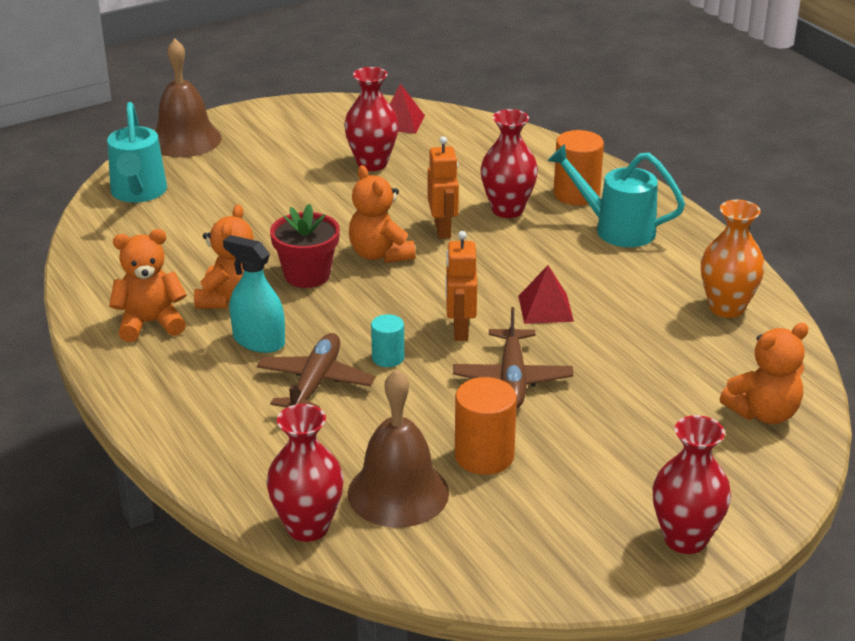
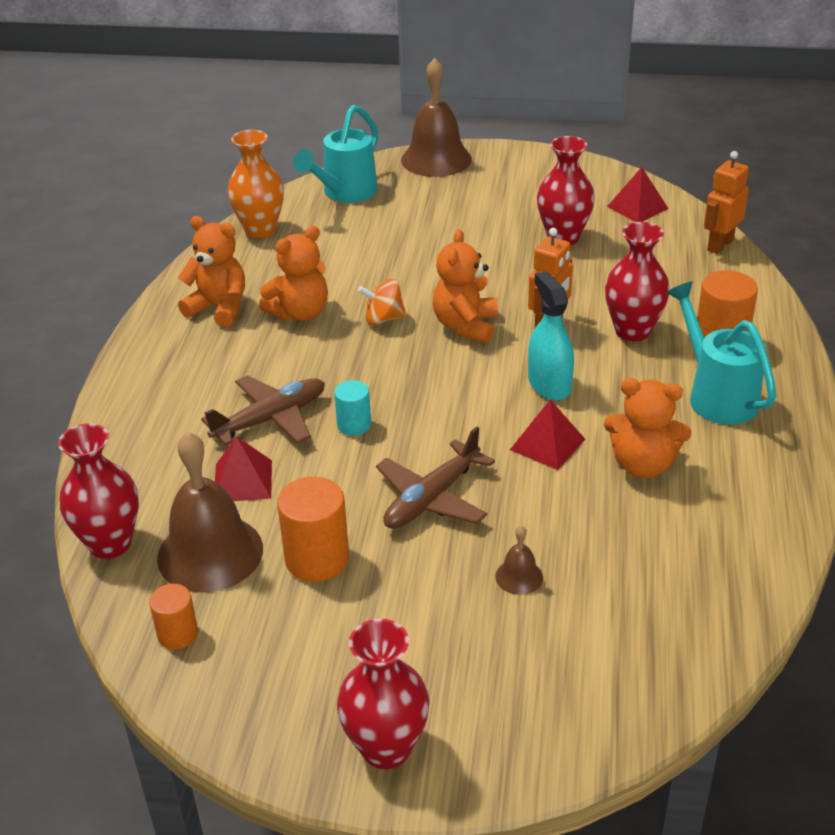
camera: 40 degrees right, 5 degrees up
turquoise spray bottle [223,235,285,353] -> turquoise spray bottle moved to [528,271,574,401]
red flower pot [270,204,340,288] -> orange spinning top [358,279,406,325]
orange robot [445,231,477,341] -> orange robot moved to [704,151,749,254]
orange vase [701,200,765,318] -> orange vase moved to [227,130,284,238]
orange teddy bear [720,323,809,424] -> orange teddy bear moved to [604,378,691,478]
none -> orange cylinder [149,584,198,649]
none -> red pyramid [215,436,272,501]
none -> brown bell [495,525,543,595]

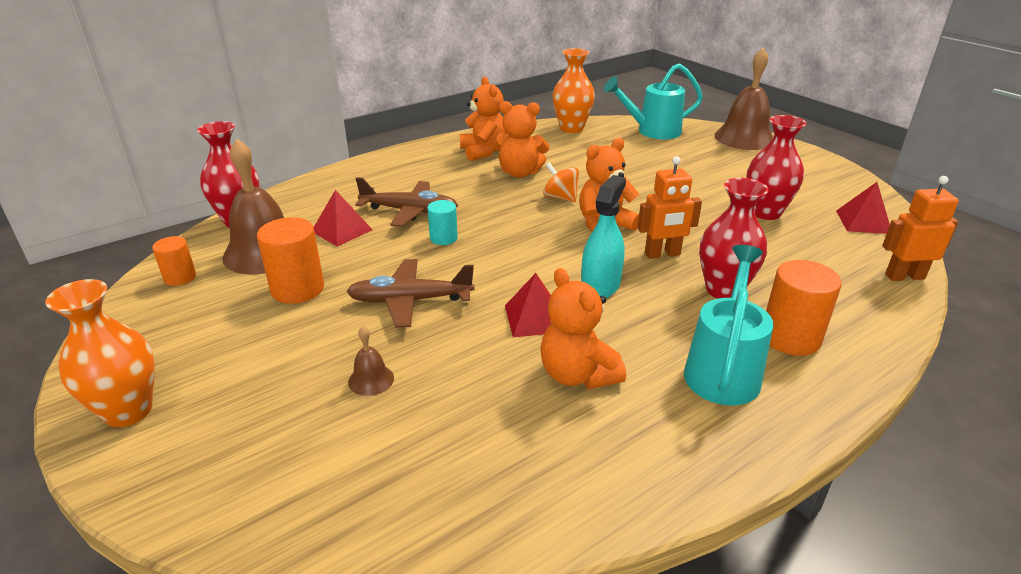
camera: 45 degrees right, 5 degrees down
red vase [337,619,429,769] -> orange vase [45,279,155,427]

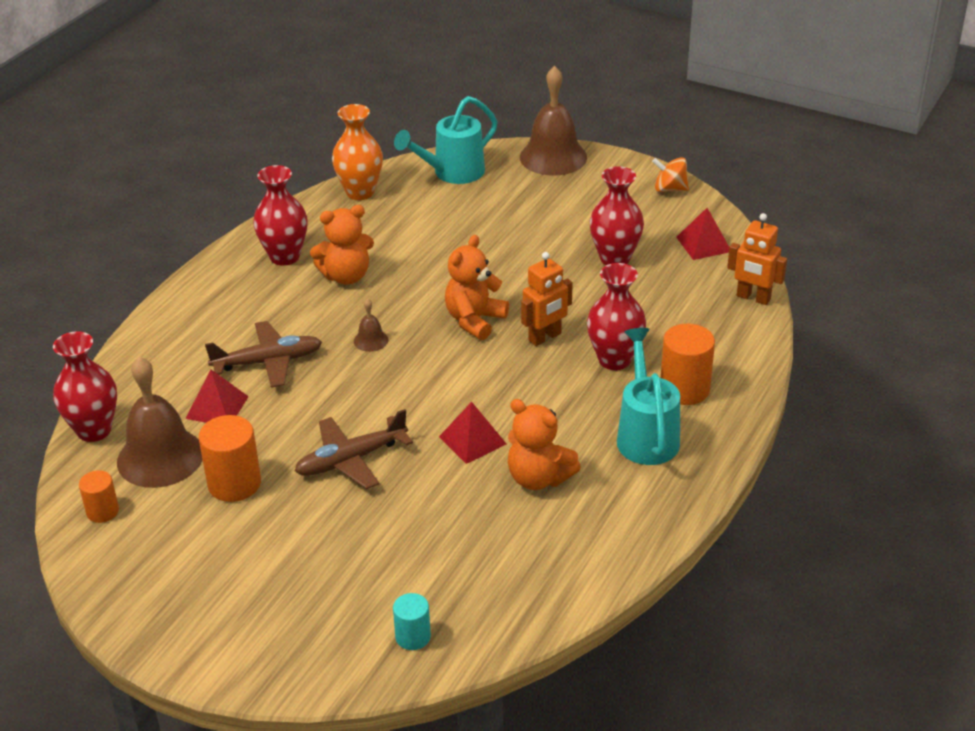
camera: 25 degrees left, 5 degrees up
orange vase [45,279,155,427] -> none
brown bell [348,326,394,396] -> brown bell moved to [354,299,388,352]
turquoise cylinder [427,200,458,245] -> turquoise cylinder moved to [393,593,431,650]
orange teddy bear [460,77,507,161] -> red vase [253,165,308,266]
orange spinning top [543,162,579,202] -> orange spinning top moved to [652,157,689,192]
turquoise spray bottle [581,175,626,298] -> none
orange robot [882,176,959,281] -> orange robot turned 120 degrees counterclockwise [727,213,787,305]

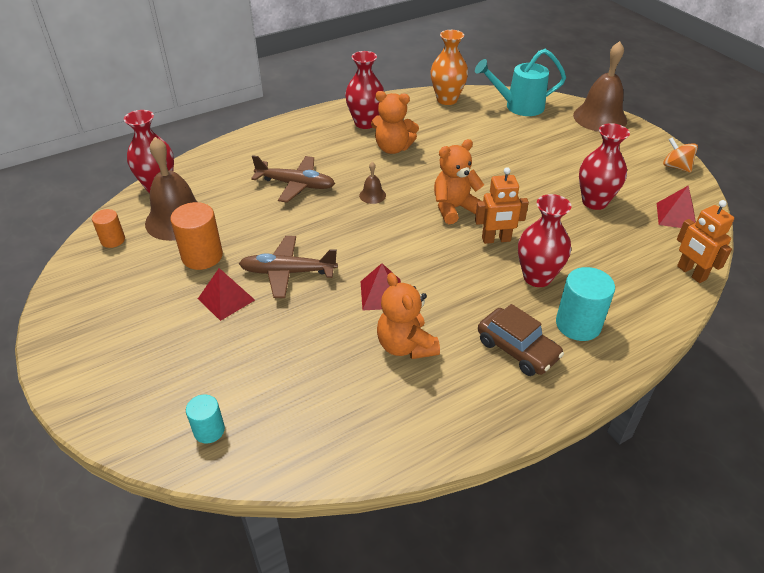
camera: 30 degrees right, 5 degrees up
red pyramid [186,369,249,423] -> red pyramid moved to [198,268,255,321]
turquoise watering can [617,328,680,465] -> brown car [478,304,564,376]
orange cylinder [661,324,715,405] -> turquoise cylinder [556,267,615,341]

